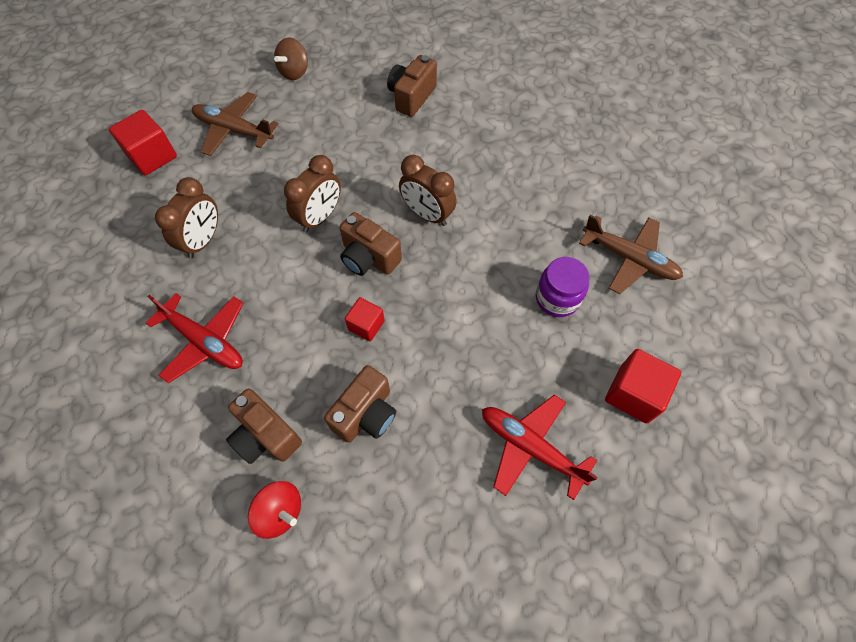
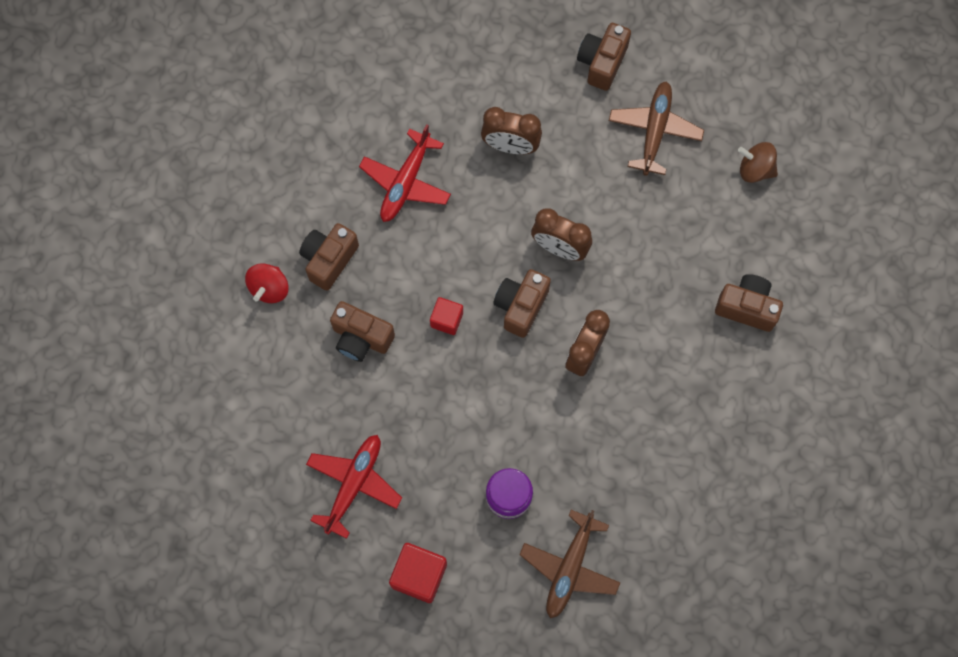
camera: 80 degrees right, 10 degrees up
red cube [109,110,177,175] -> brown camera [577,23,631,91]

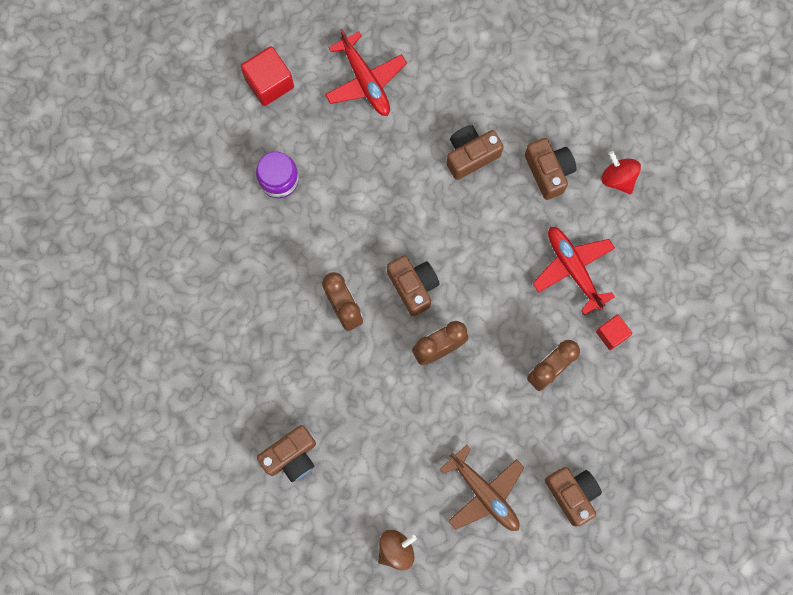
camera: 125 degrees right, 5 degrees up
red spinning top [245,263,289,303] -> red spinning top moved to [601,151,641,194]
red cube [430,297,463,335] -> red cube moved to [596,315,632,350]
brown plane [520,510,620,618] -> none

